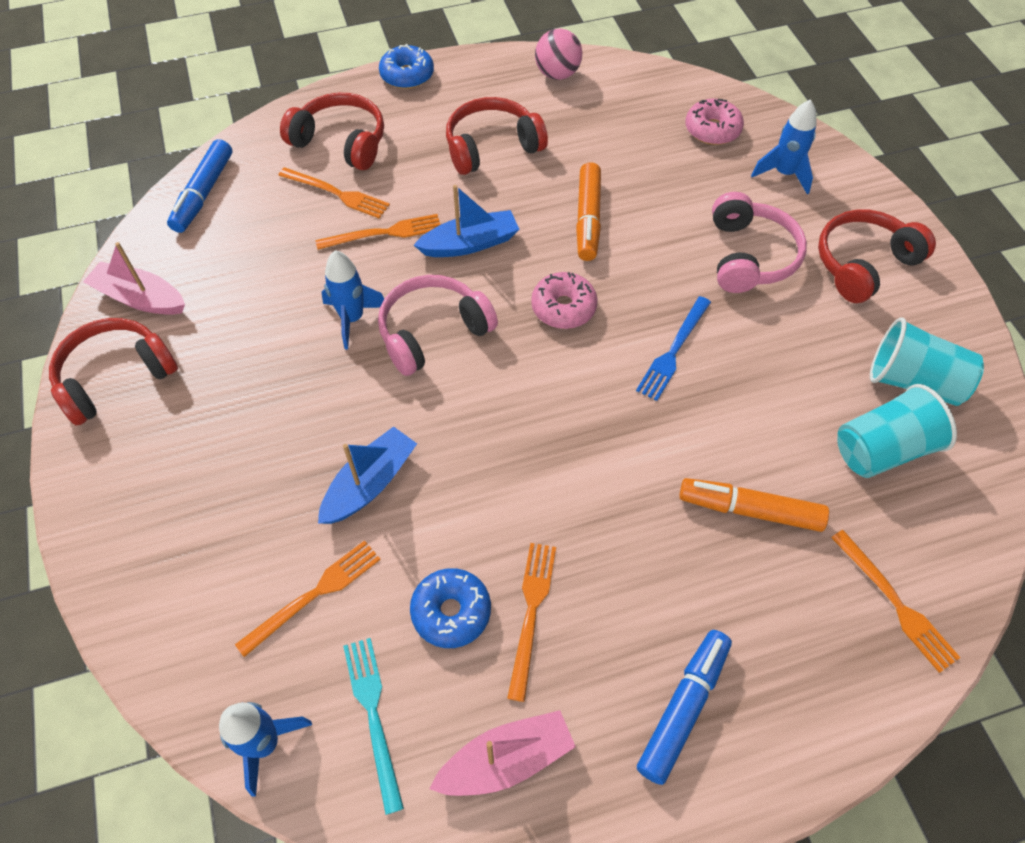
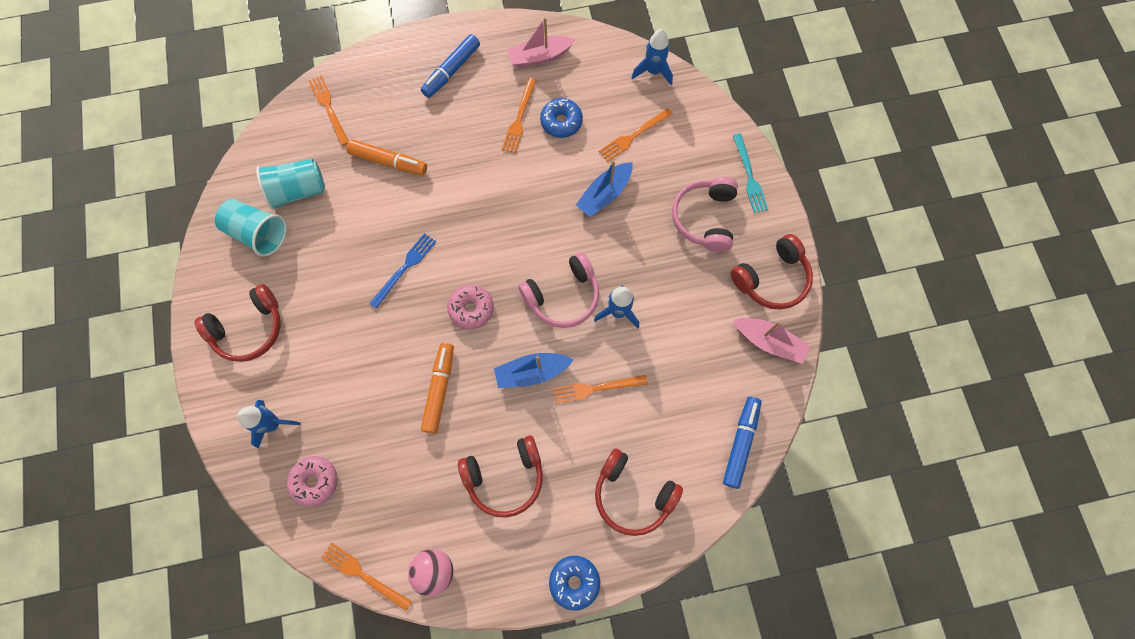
camera: 175 degrees left, 15 degrees up
orange fork [278,167,390,219] -> orange fork moved to [321,542,412,611]
turquoise fork [343,638,404,815] -> turquoise fork moved to [733,133,768,213]
pink headphones [712,192,807,293] -> pink headphones moved to [672,177,738,252]

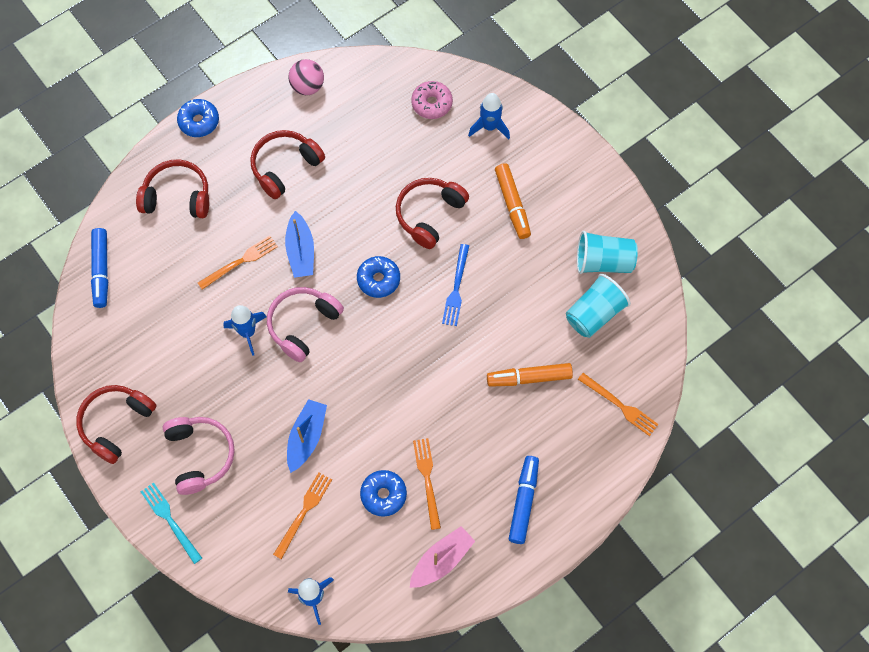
camera: 155 degrees right, 5 degrees down
red headphones [194,284,281,362] -> red headphones moved to [396,178,469,249]
orange fork [321,542,412,611] -> none
orange marker [421,343,454,434] -> orange marker moved to [495,163,531,239]
pink donut [447,285,494,330] -> blue donut [357,256,400,298]
blue boat [494,353,574,388] -> blue boat turned 120 degrees clockwise [285,211,314,278]
pink boat [734,318,810,364] -> none

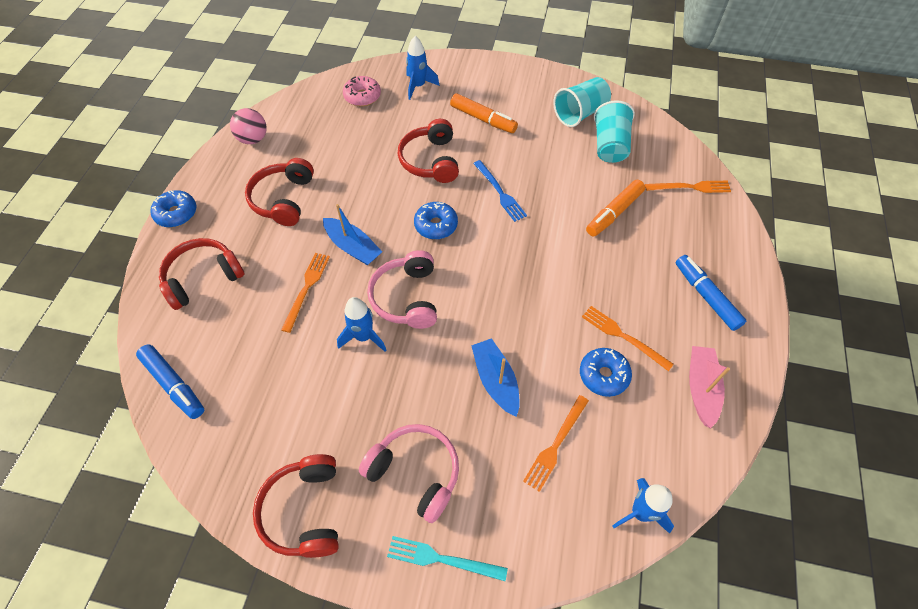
camera: 40 degrees left, 10 degrees down
orange fork [273,472,332,559] -> orange fork turned 135 degrees counterclockwise [523,395,589,492]

